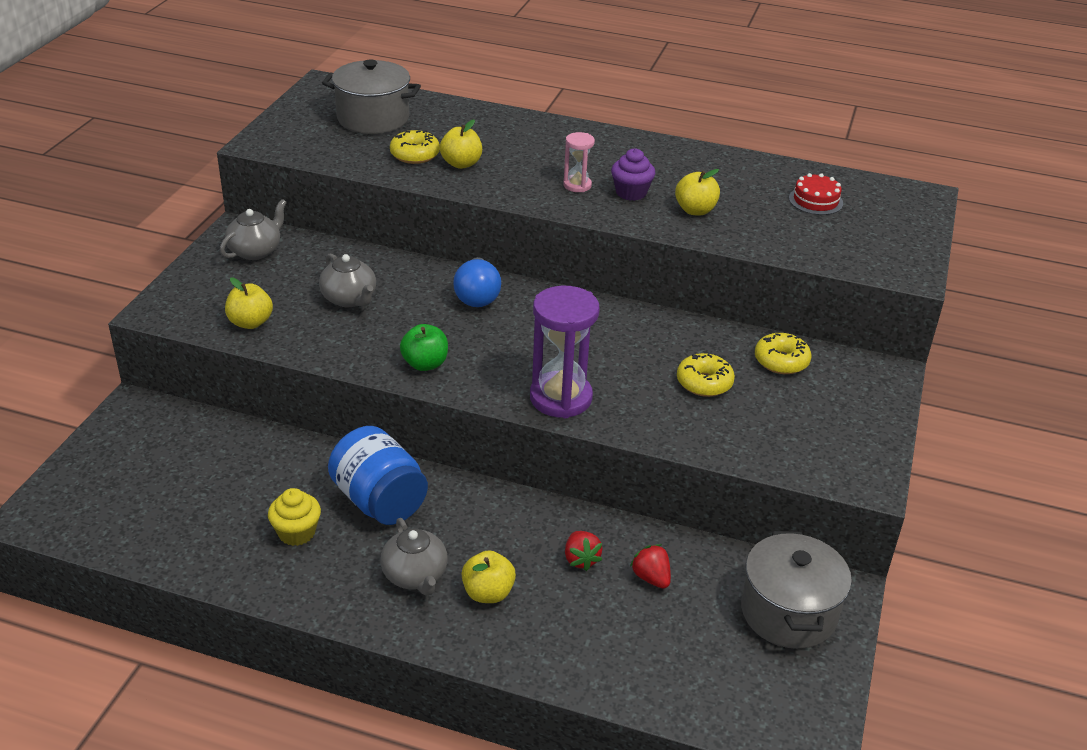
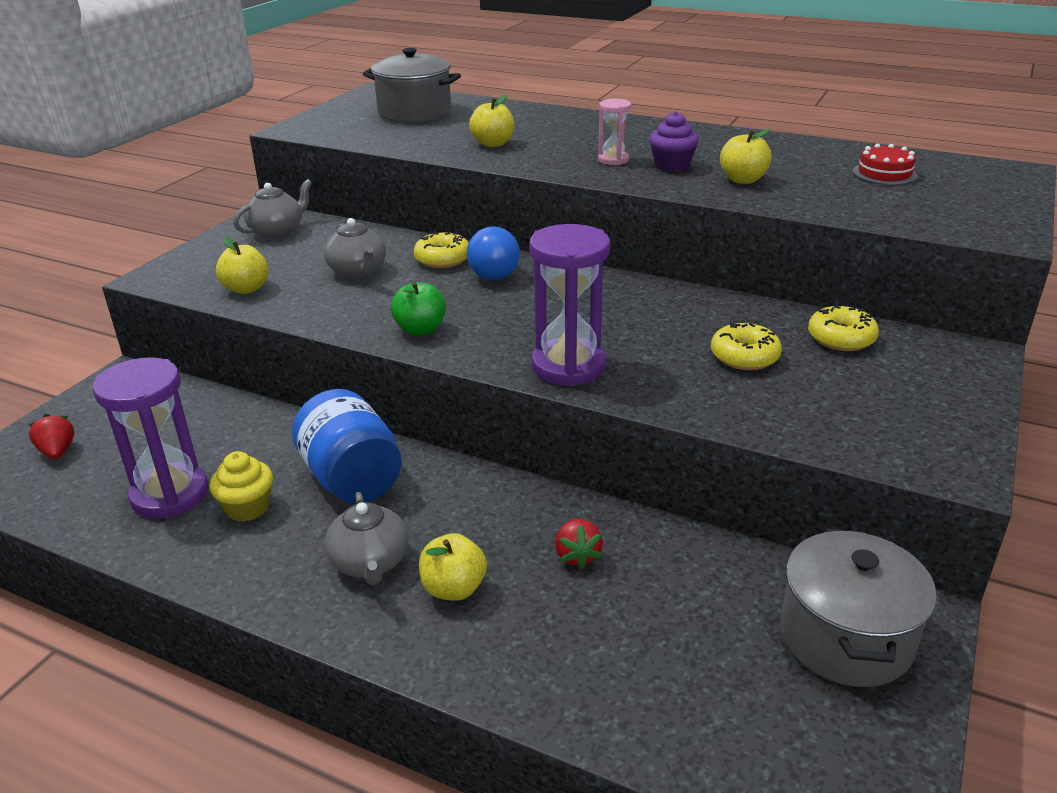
camera: 10 degrees right, 5 degrees down
yellow donut [390,130,440,164] -> yellow donut moved to [414,232,469,268]
red strawberry [630,544,671,589] -> red strawberry moved to [29,414,74,459]
none -> purple hourglass [93,357,208,518]

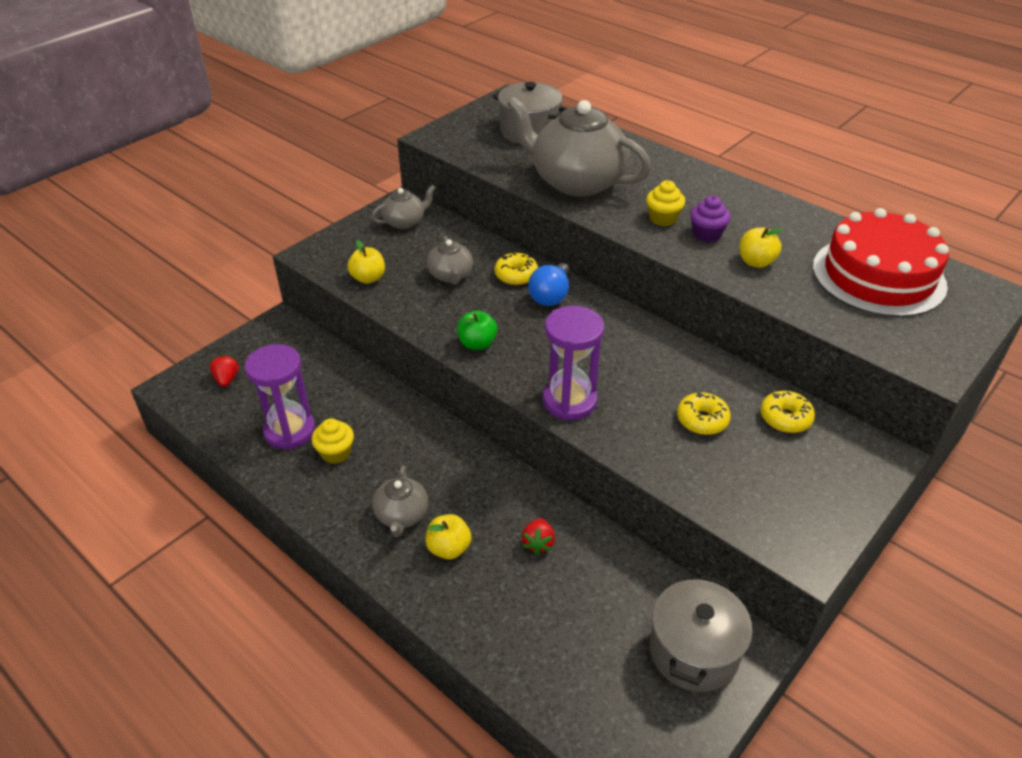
camera: 15 degrees right, 10 degrees up
blue jar [292,389,402,504] -> none
yellow apple [469,95,514,147] -> grey teapot [507,97,651,197]
pink hourglass [598,99,631,165] -> yellow cupcake [646,180,685,226]
red cake [853,144,918,185] -> red cake [813,208,949,317], size x2.50

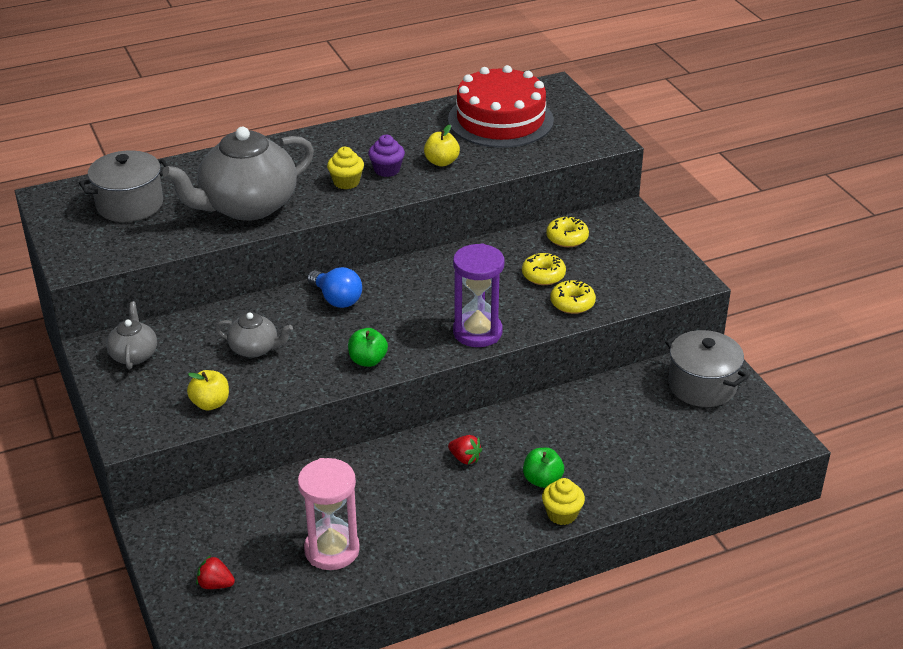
camera: 65 degrees left, 5 degrees down
purple hourglass [244,344,315,450] -> pink hourglass [298,458,360,570]
yellow cupcake [312,418,354,464] -> yellow cupcake moved to [542,478,585,525]
grey teapot [373,465,428,537] -> none
yellow apple [425,514,471,559] -> green apple [523,448,564,488]
yellow donut [494,253,538,285] -> yellow donut moved to [550,279,596,314]
red strawberry [522,518,555,555] -> red strawberry moved to [448,435,482,465]

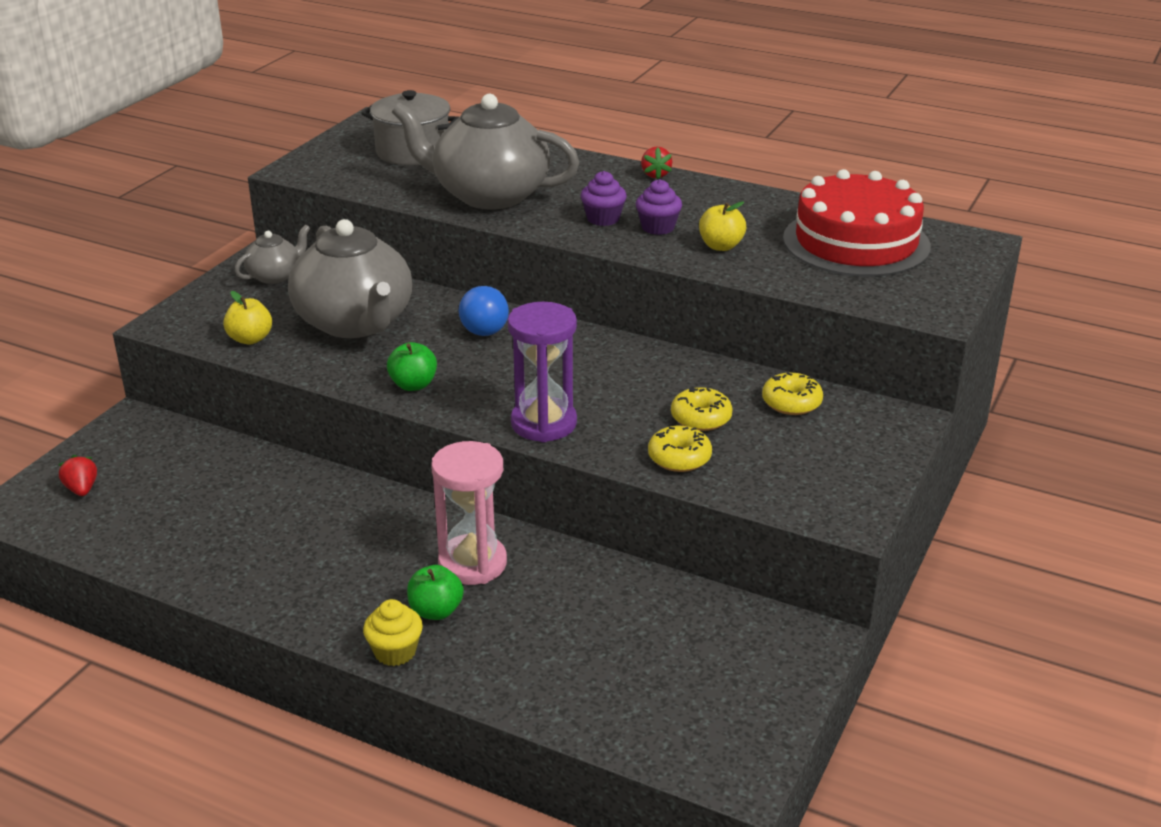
camera: 50 degrees right, 5 degrees down
grey teapot [215,312,293,358] -> grey teapot [288,219,412,338], size x2.09
pink hourglass [298,458,360,570] -> pink hourglass moved to [431,441,507,585]
yellow cupcake [327,147,364,189] -> purple cupcake [580,171,627,226]
red strawberry [448,435,482,465] -> red strawberry moved to [641,146,672,179]
grey pot [665,330,748,407] -> none

